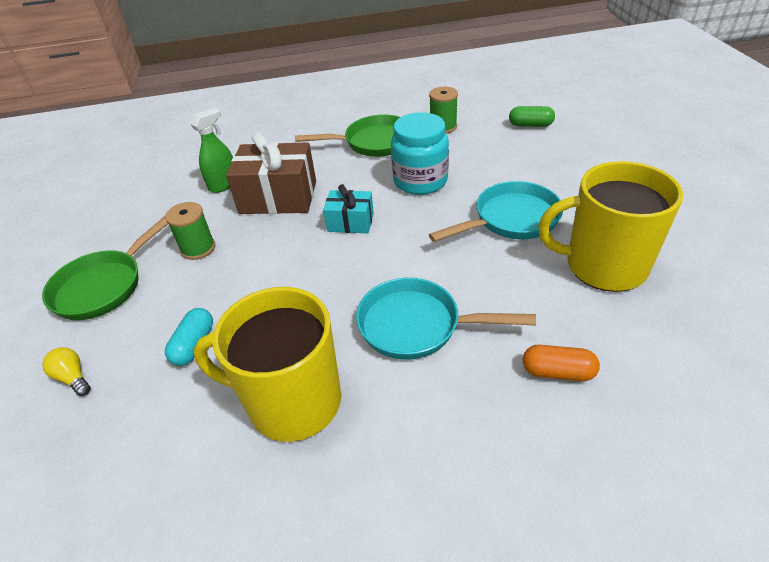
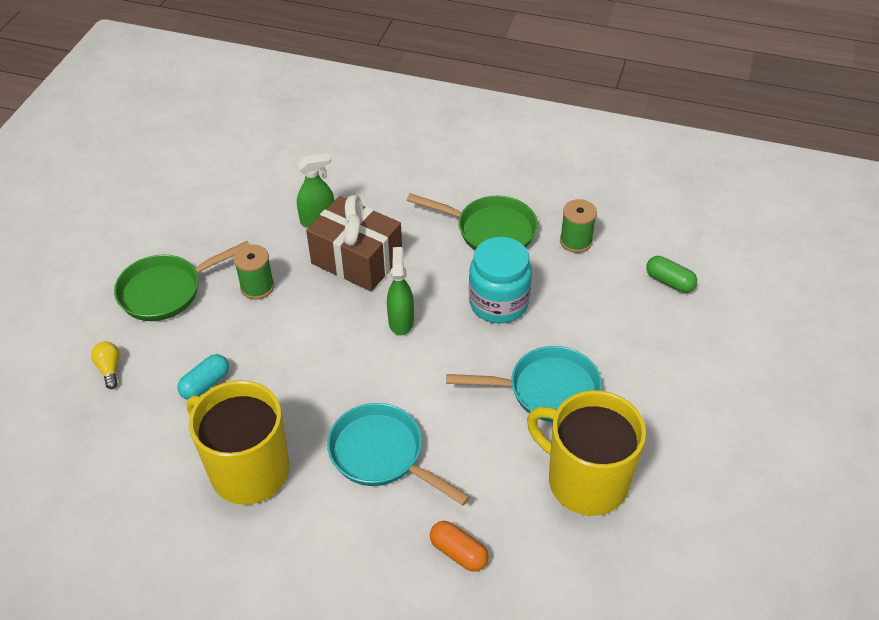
camera: 25 degrees right, 5 degrees up
turquoise gift [323,184,374,233] -> green spray bottle [387,247,414,335]

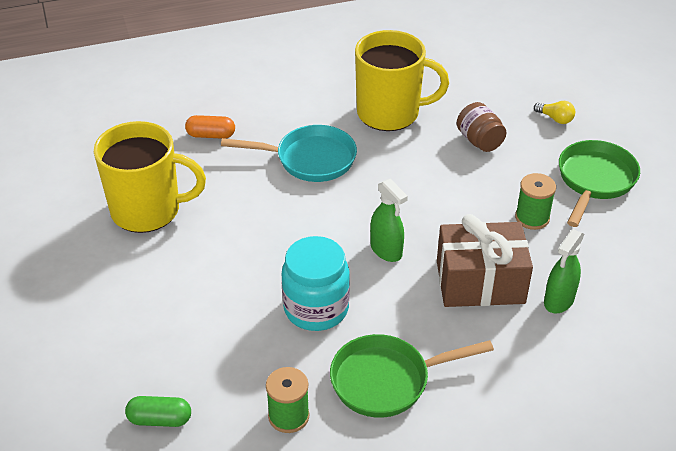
camera: 145 degrees right, 5 degrees down
turquoise capsule [177,354,229,399] -> brown jar [457,102,507,152]
turquoise pan [446,346,602,422] -> none

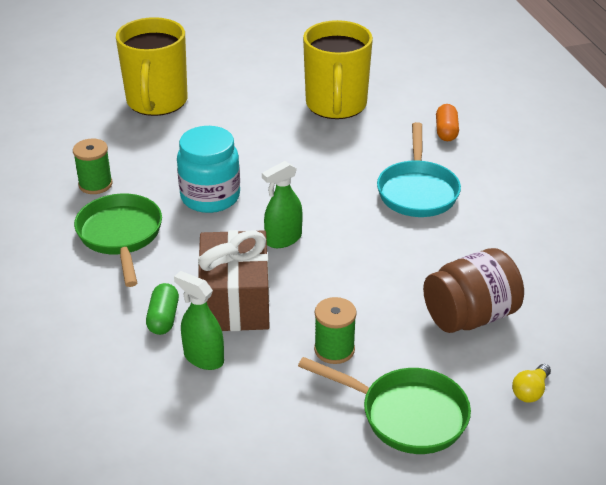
camera: 90 degrees right, 5 degrees down
green capsule [125,396,191,427] -> green capsule moved to [146,283,179,335]
yellow mug [355,30,449,131] -> yellow mug moved to [116,17,187,116]
brown jar [457,102,507,152] -> brown jar [423,248,524,333], size x1.54

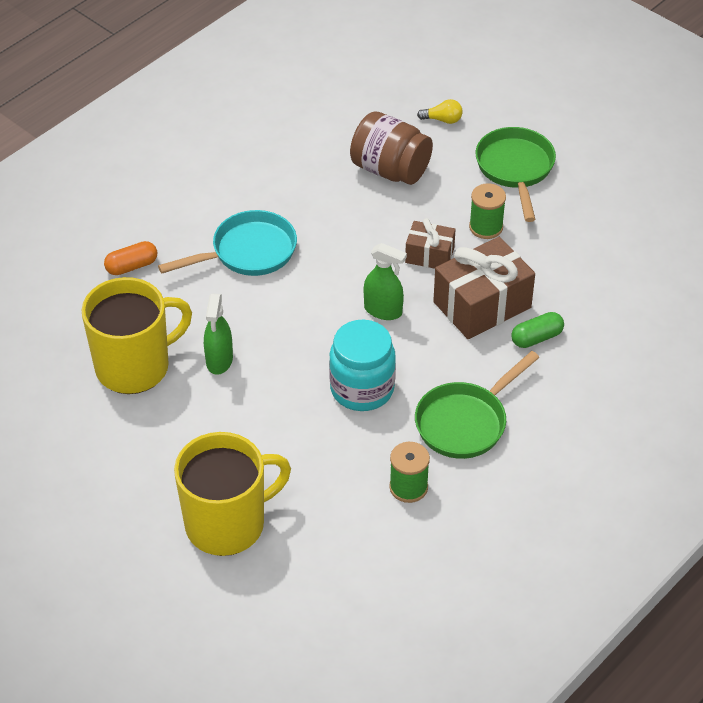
camera: 120 degrees left, 10 degrees up
green spray bottle [174,271,224,370] -> green spray bottle moved to [204,294,233,375]
none -> brown gift [405,218,456,269]

